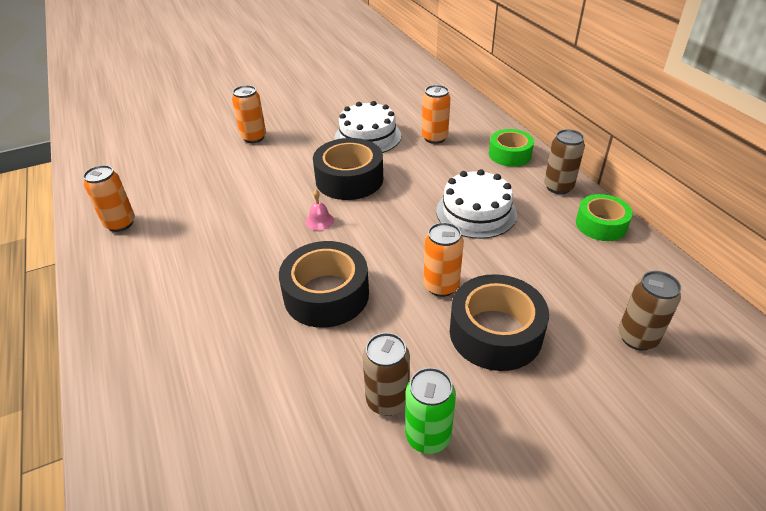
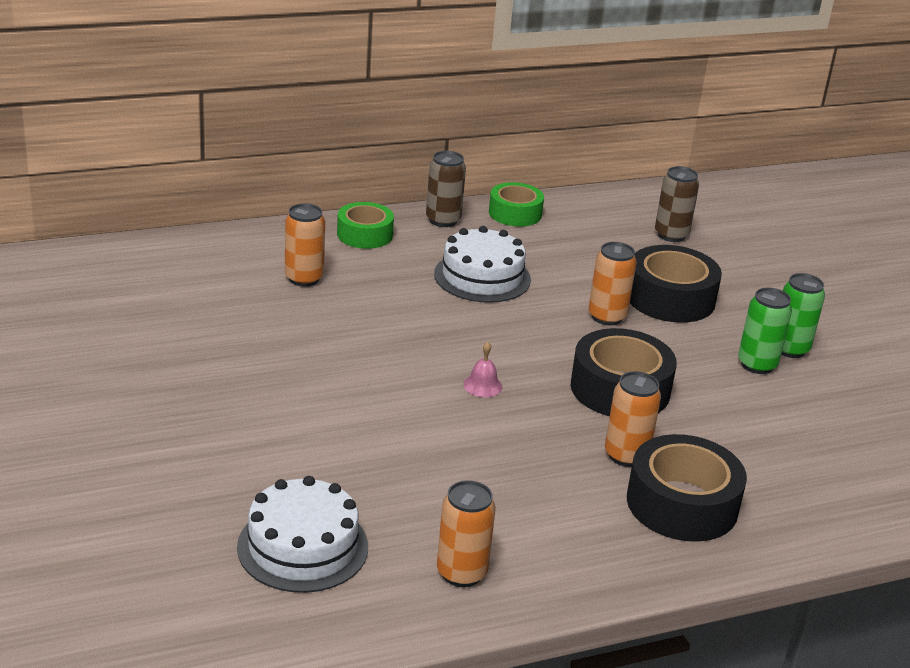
camera: 90 degrees left, 10 degrees down
orange can [232,85,266,143] -> orange can moved to [605,371,661,467]
black tape [313,138,383,200] -> black tape moved to [627,434,747,541]
white cake [335,101,401,153] -> white cake moved to [237,476,368,593]
brown can [362,332,410,416] -> green can [738,288,792,374]

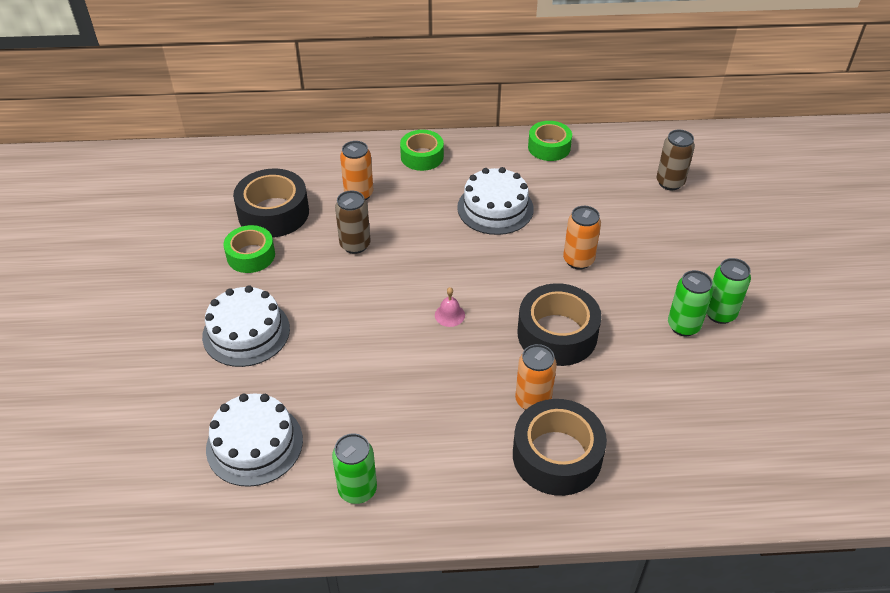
camera: 20 degrees right, 15 degrees up
brown can [426,151,466,227] -> brown can moved to [335,190,370,254]
orange can [437,480,496,587] -> green can [332,433,377,504]
black tape [630,245,722,323] -> black tape moved to [233,168,309,238]
none -> white cake [202,285,290,367]
none -> green tape [224,225,275,273]

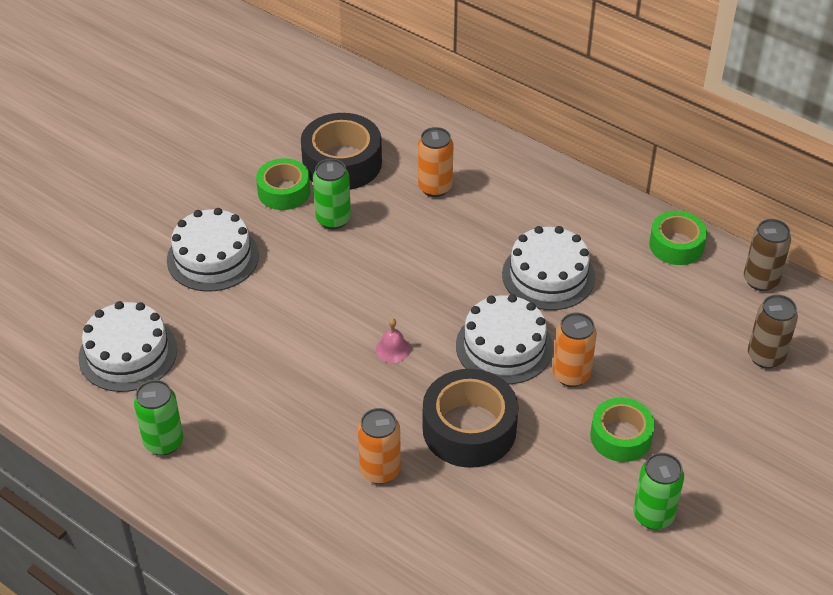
camera: 40 degrees right, 0 degrees up
brown can [335,190,370,254] -> brown can moved to [744,219,791,291]
green tape [400,130,444,171] -> green tape moved to [590,398,655,462]
black tape [513,399,607,496] -> none
green can [668,270,713,336] -> green can moved to [313,159,351,229]
none -> white cake [456,294,553,385]

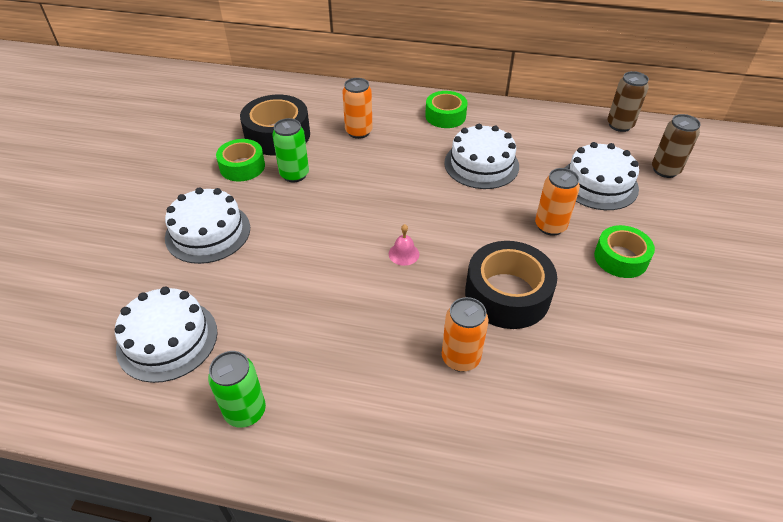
camera: 25 degrees left, 0 degrees up
white cake [456,294,553,385] -> white cake moved to [565,142,639,210]
green can [633,453,684,530] -> none
green tape [649,211,707,265] -> green tape moved to [425,91,468,128]

